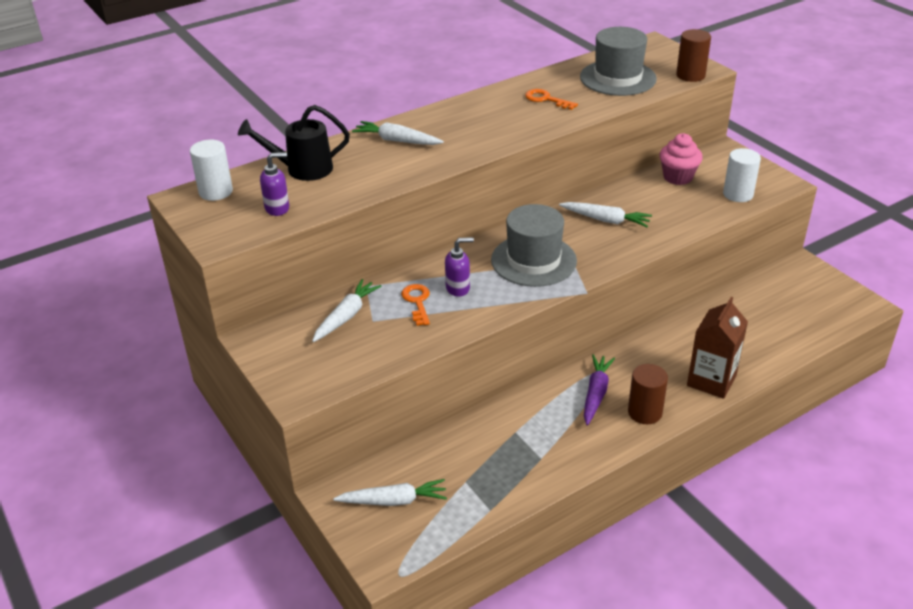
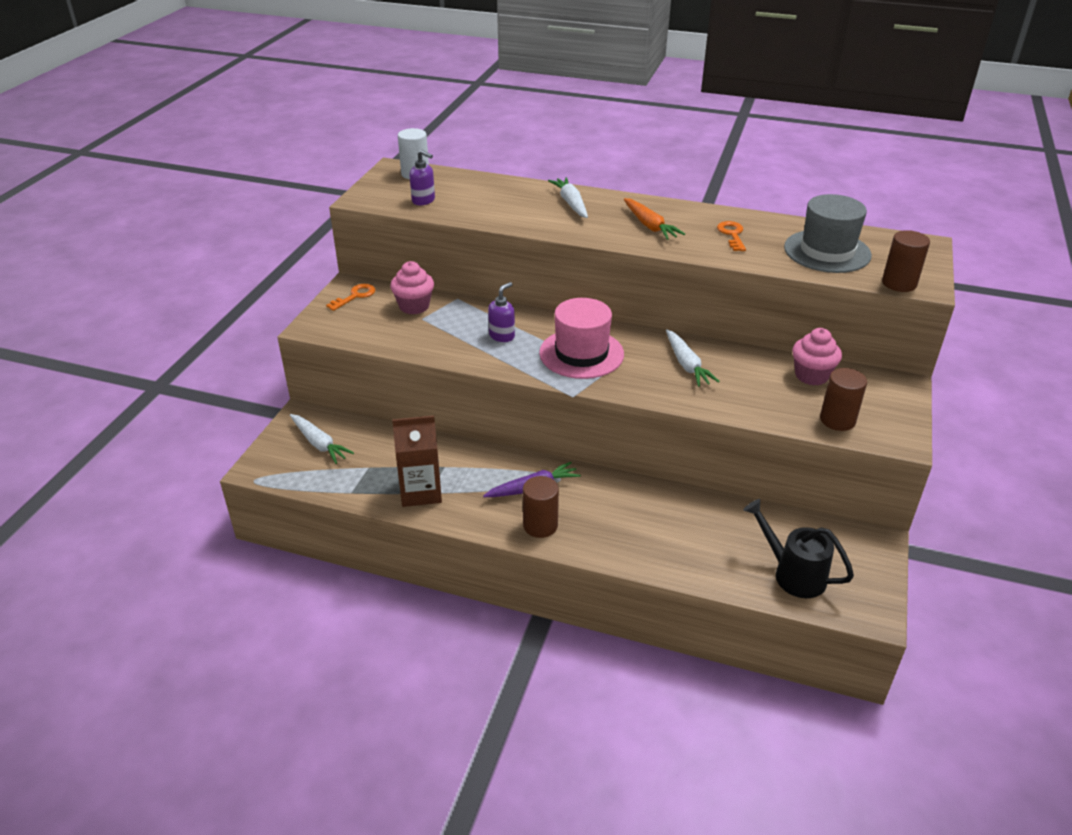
camera: 50 degrees right, 0 degrees up
black watering can [238,105,350,181] -> black watering can moved to [743,499,854,598]
white carrot [312,279,382,342] -> pink cupcake [390,261,434,314]
orange key [401,284,430,326] -> orange key moved to [326,284,375,311]
purple soap dispenser [445,237,474,297] -> purple soap dispenser turned 90 degrees counterclockwise [488,282,515,342]
grey hat [491,204,577,287] -> pink hat [539,298,624,379]
brown carton [687,297,748,399] -> brown carton moved to [392,416,442,507]
white cylinder [723,148,761,202] -> brown cylinder [820,368,867,431]
none -> orange carrot [624,198,685,240]

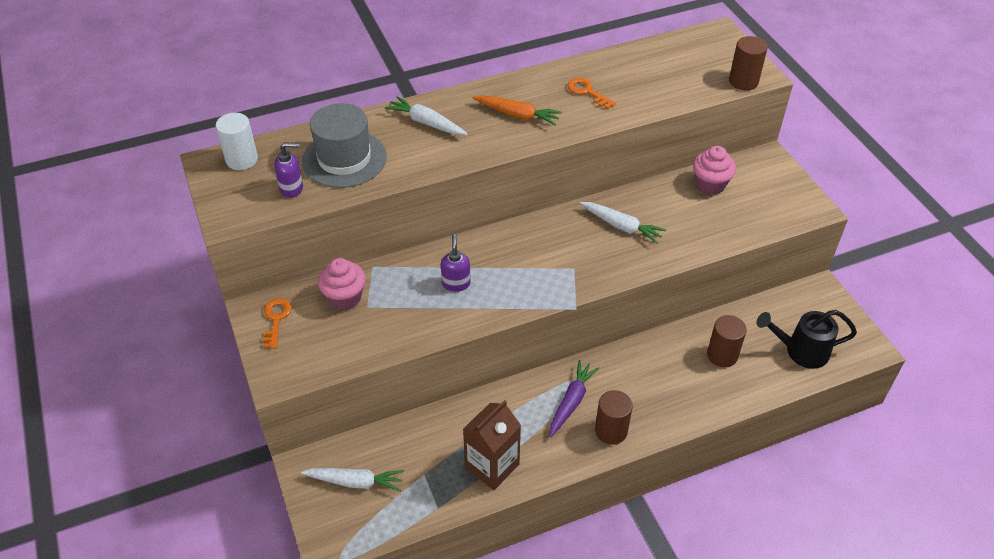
camera: 40 degrees left, 10 degrees up
pink hat [539,298,624,379] -> none
grey hat [784,194,872,273] -> grey hat moved to [302,103,387,188]
brown cylinder [820,368,867,431] -> brown cylinder moved to [707,315,747,367]

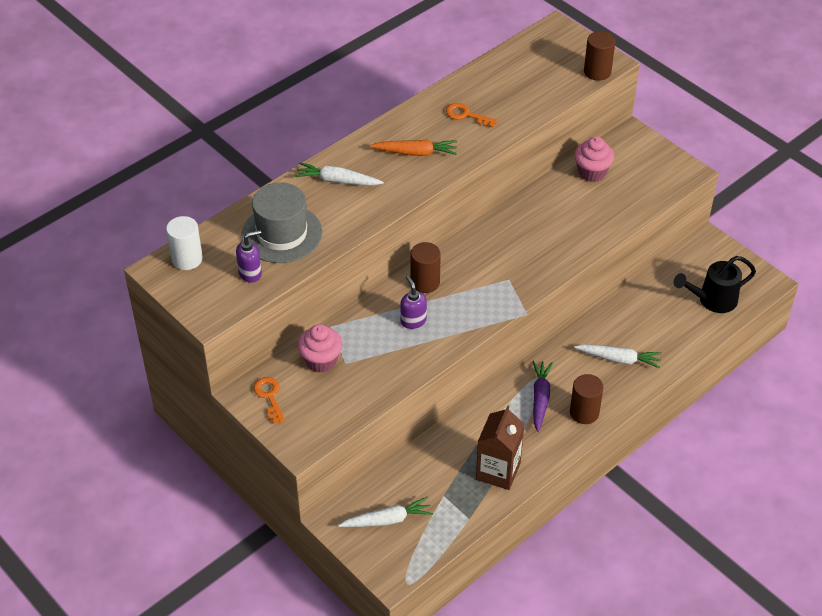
camera: 20 degrees left, 0 degrees up
white carrot [580,202,666,244] -> white carrot moved to [574,344,662,368]
brown cylinder [707,315,747,367] -> brown cylinder moved to [411,242,441,293]

